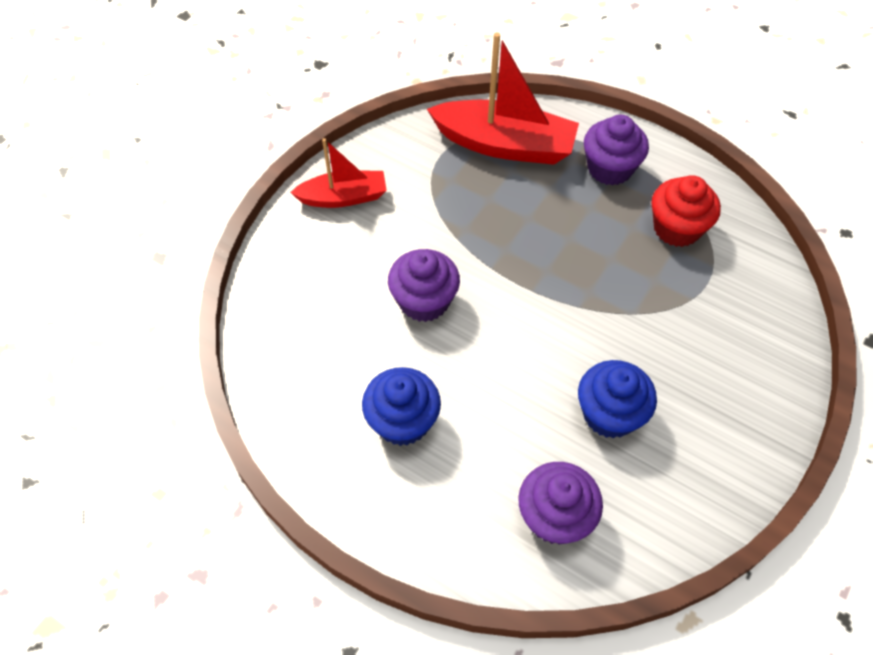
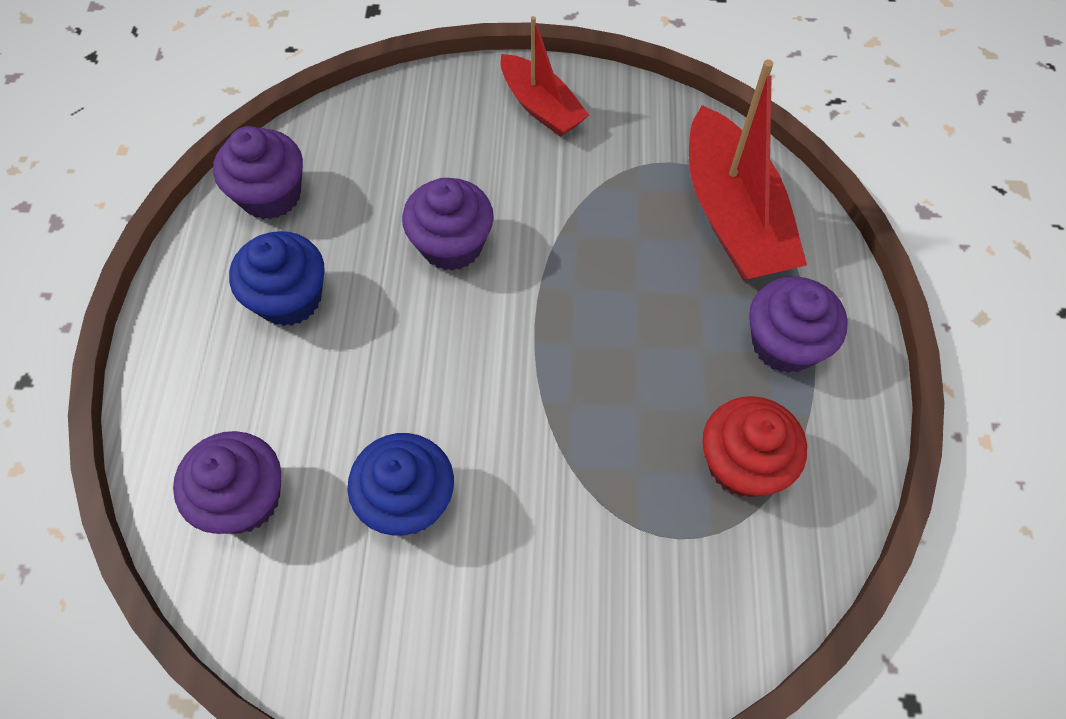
camera: 60 degrees right, 5 degrees up
none -> purple cupcake [213,126,303,220]

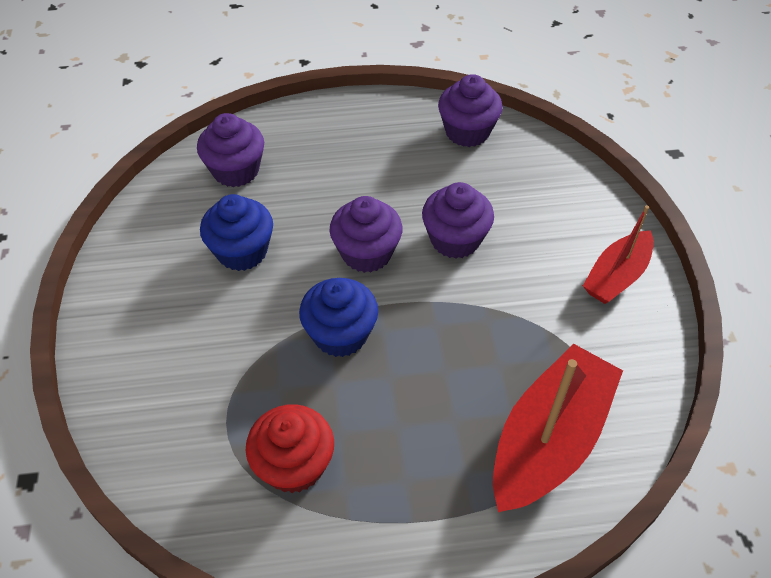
camera: 80 degrees right, 10 degrees down
blue cupcake [229,231,325,326] -> blue cupcake moved to [299,278,378,357]
red boat [689,59,807,280] -> red boat turned 150 degrees clockwise [493,344,623,512]
purple cupcake [749,277,848,373] -> purple cupcake moved to [330,196,402,273]

